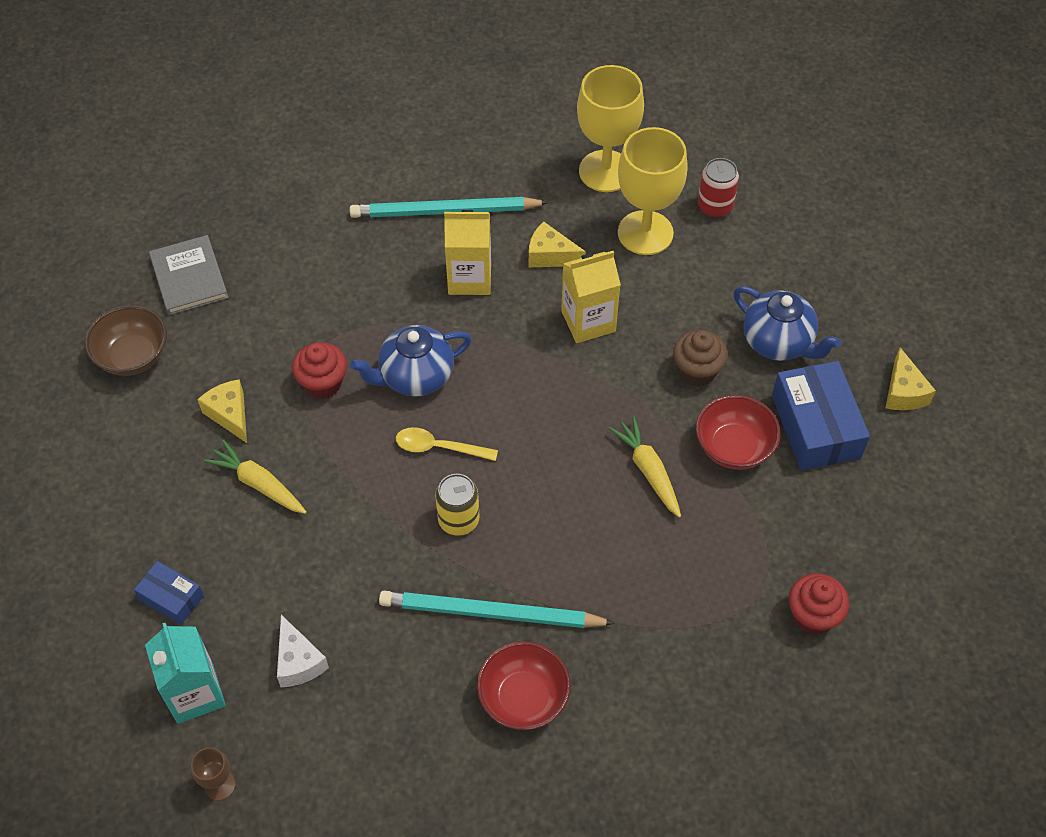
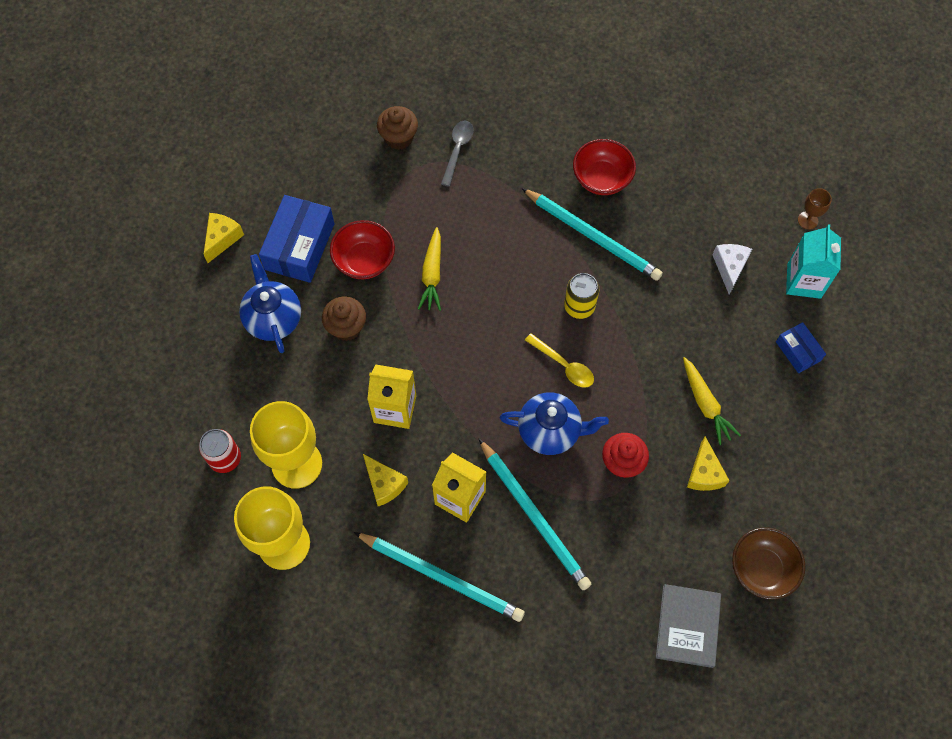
camera: 150 degrees left, 10 degrees up
red cupcake [789,573,849,635] -> brown cupcake [377,106,418,150]
none -> grey spoon [441,121,474,187]
none -> turquoise pencil [479,439,591,590]

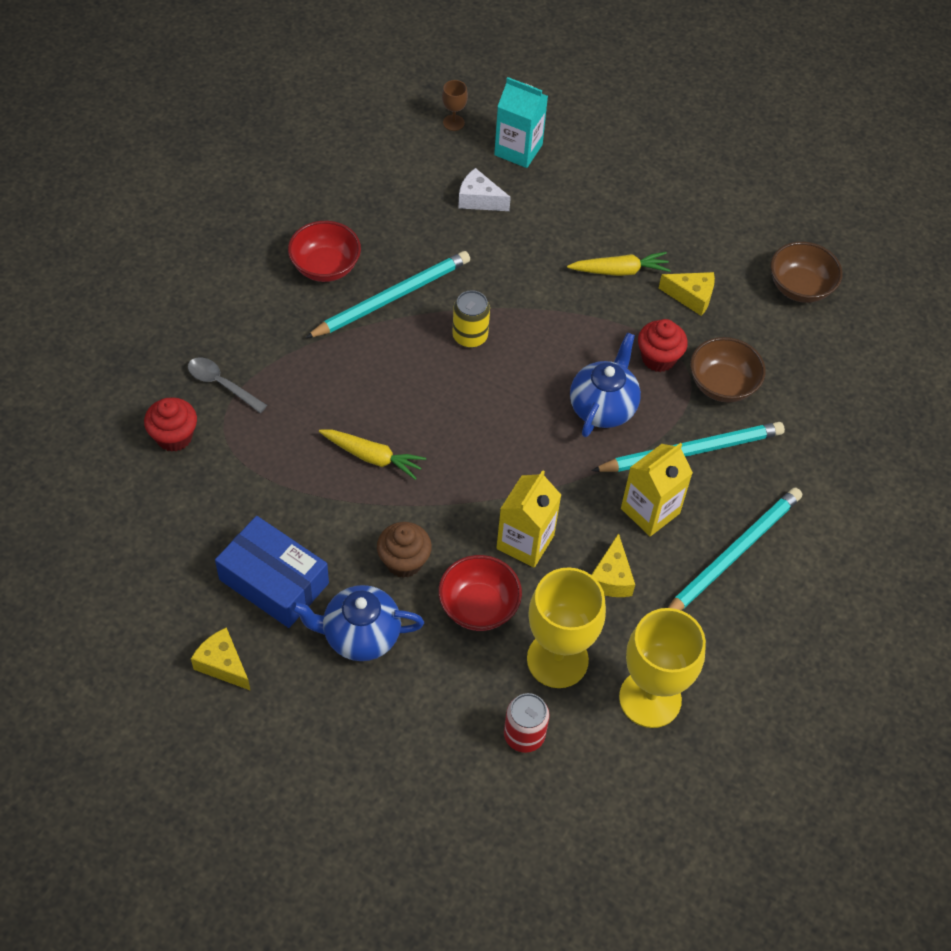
camera: 75 degrees left, 10 degrees down
red bowl [330,220,395,279] -> red bowl moved to [438,555,522,631]
yellow cheese [363,454,408,506] -> yellow cheese turned 120 degrees clockwise [592,533,635,597]
brown cupcake [377,106,418,150] -> red cupcake [144,397,197,452]
yellow spoon [525,333,594,388] -> none
grey book [656,584,721,668] -> none
blue box [776,322,826,373] -> none
none -> brown bowl [690,337,766,403]

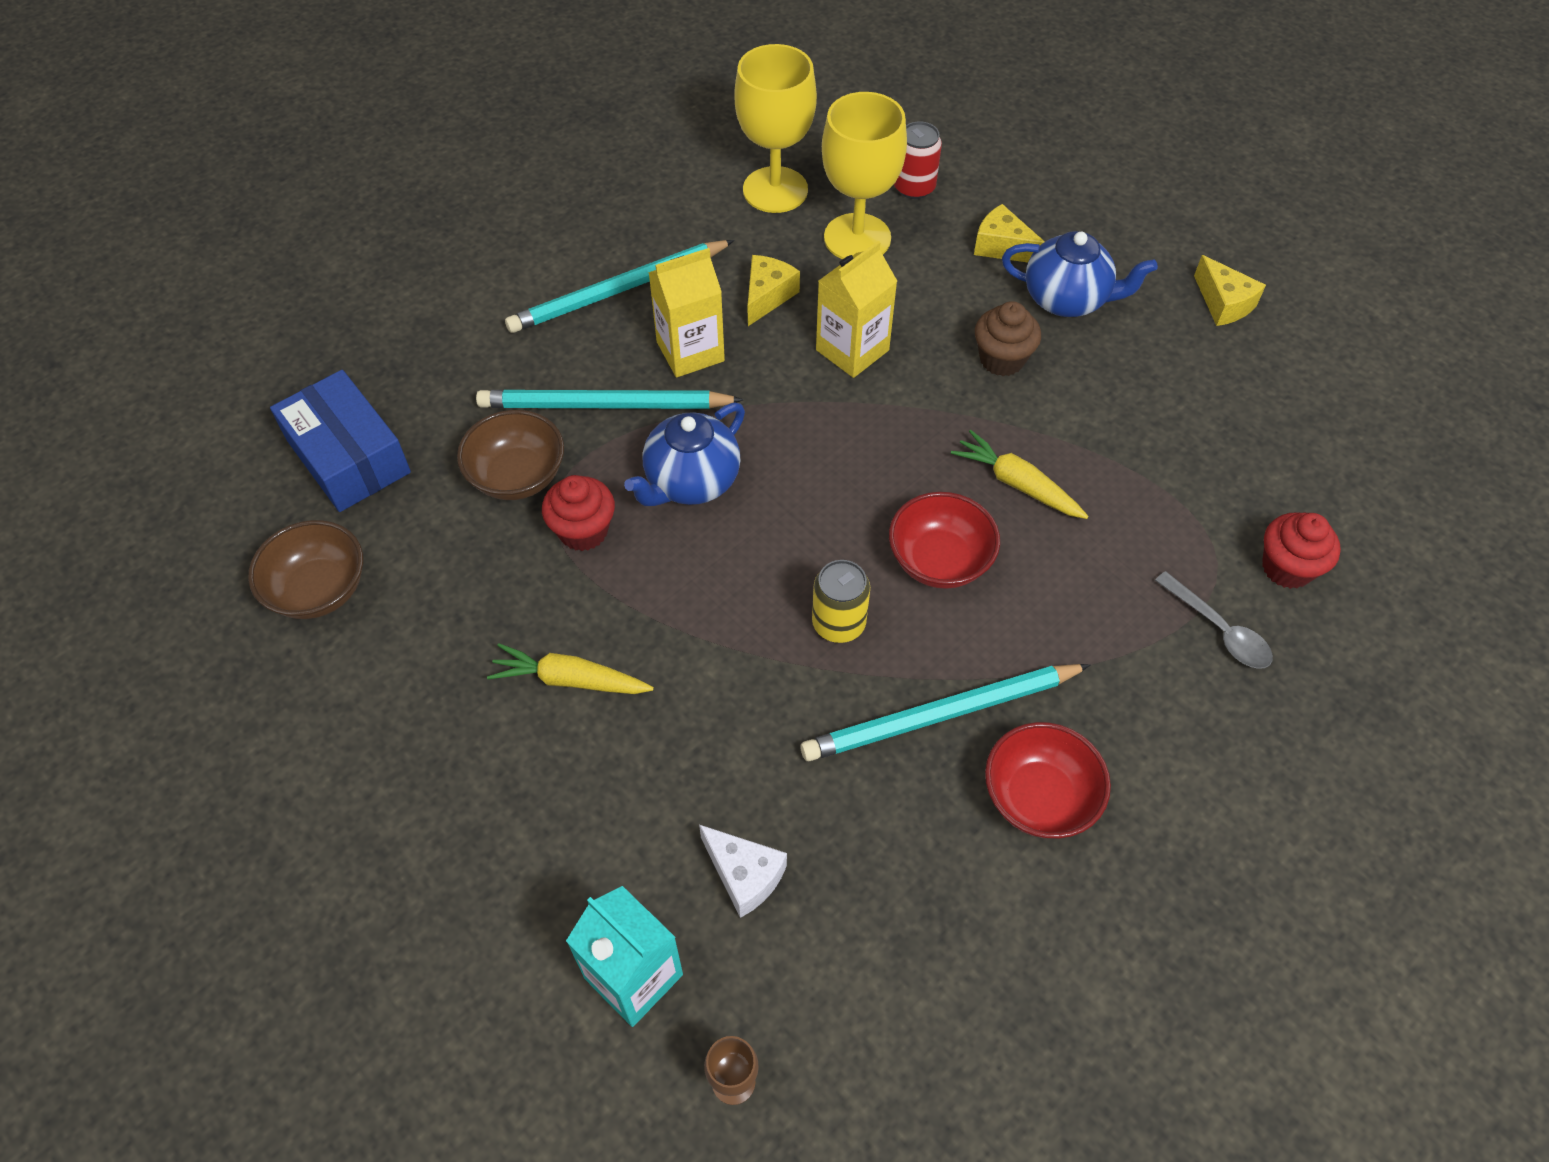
camera: 160 degrees left, 0 degrees up
blue box [215,516,329,628] -> blue box moved to [270,370,411,512]
red bowl [438,555,522,631] -> red bowl moved to [889,492,1000,589]
yellow cheese [659,272,715,316] -> yellow cheese moved to [974,204,1045,263]

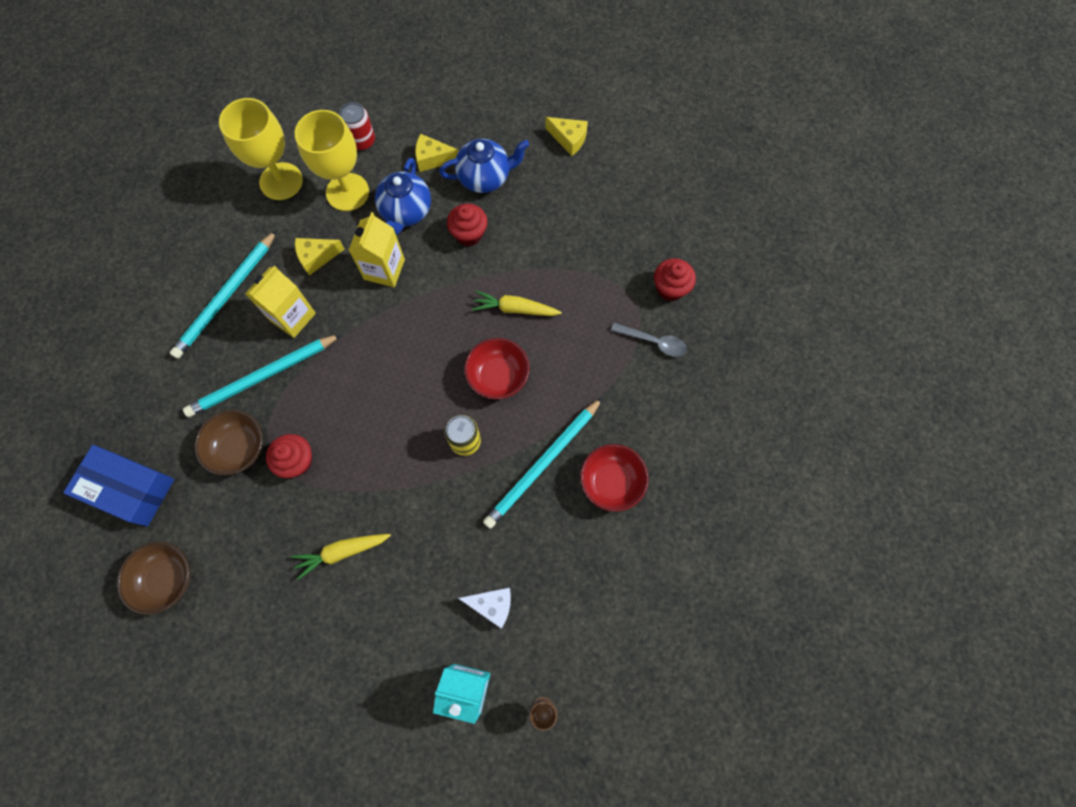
camera: 30 degrees left, 15 degrees up
blue teapot [624,403,745,506] -> blue teapot moved to [375,158,431,235]
yellow cheese [747,255,800,326] -> yellow cheese turned 105 degrees counterclockwise [295,238,344,276]
brown cupcake [975,301,1041,376] -> red cupcake [447,203,488,246]

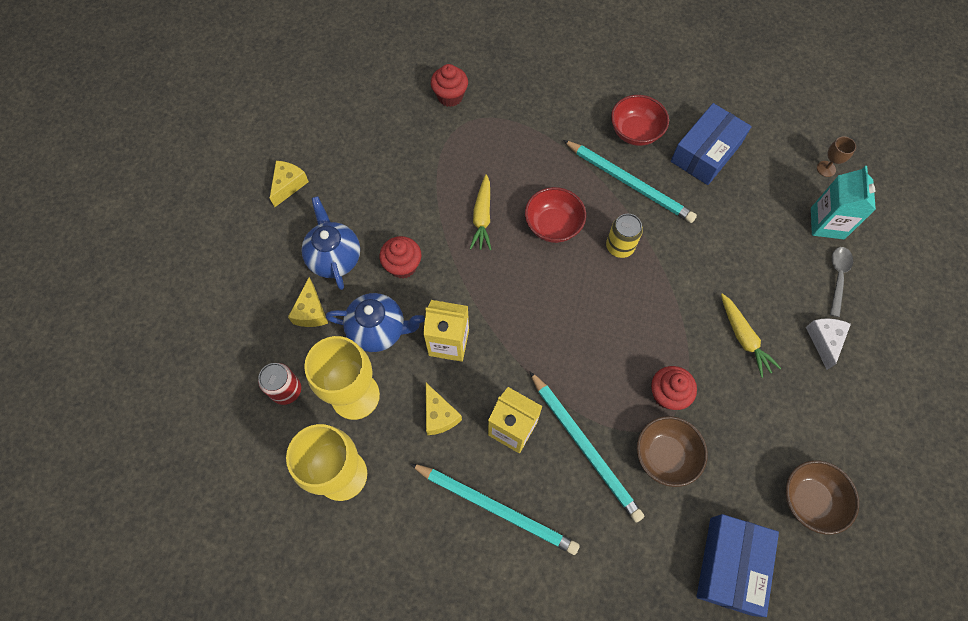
camera: 95 degrees left, 5 degrees down
white cheese [458,588,511,628] -> white cheese moved to [806,318,851,370]
grey spoon [611,323,687,357] -> grey spoon moved to [830,247,853,317]
none -> blue box [671,103,752,185]

